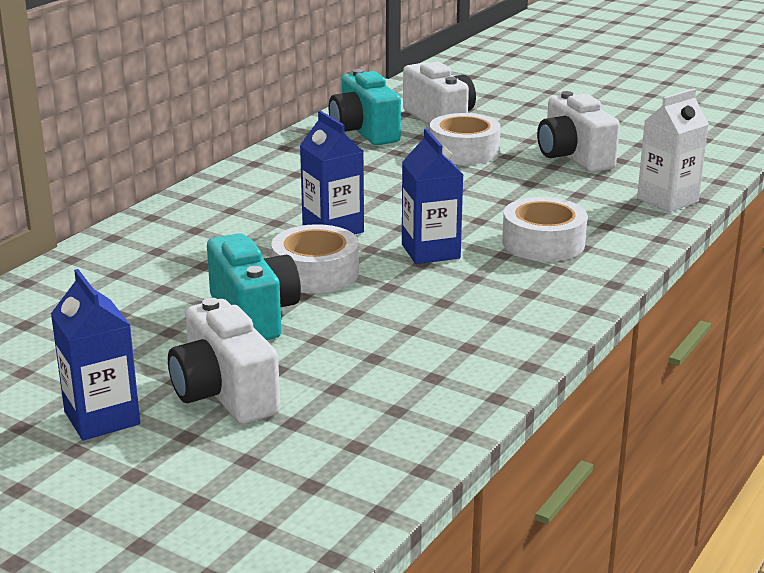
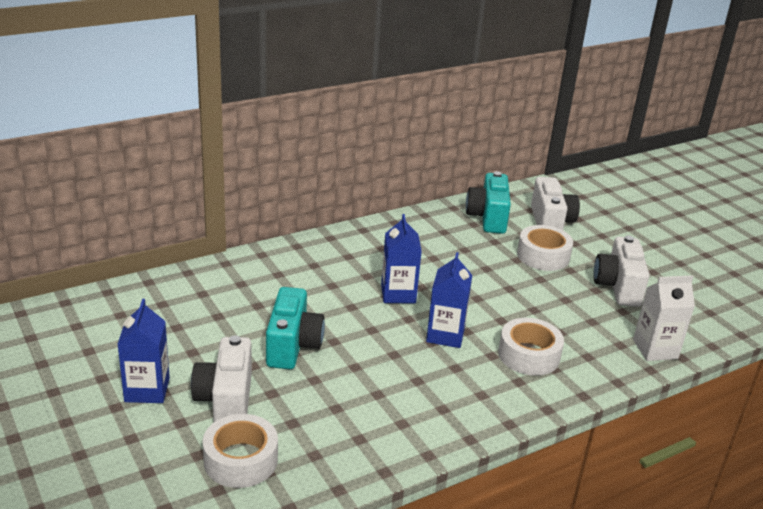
camera: 25 degrees right, 5 degrees up
white tape [271,224,359,293] -> white tape moved to [203,414,278,488]

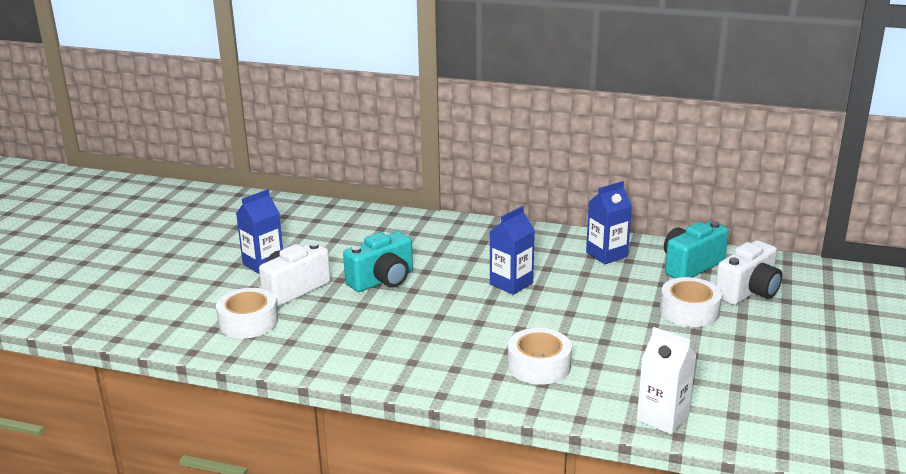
camera: 50 degrees right, 5 degrees down
blue carton [426,252,472,348] -> blue carton moved to [586,181,632,264]
white camera [593,235,650,307] -> none

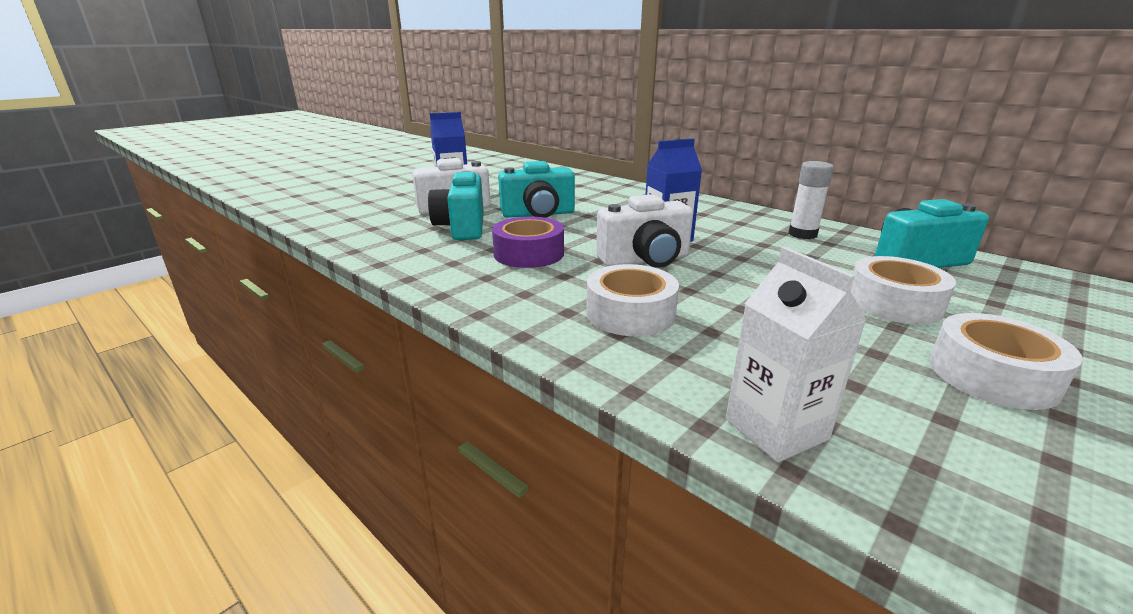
camera: 25 degrees right, 0 degrees up
white tape [216,288,278,339] -> white tape moved to [929,313,1083,410]
blue carton [586,181,632,264] -> white glue stick [788,161,834,239]
white camera [716,240,782,305] -> white camera moved to [596,194,693,267]
none -> turquoise camera [428,171,484,240]
none -> purple tape [492,217,564,268]

